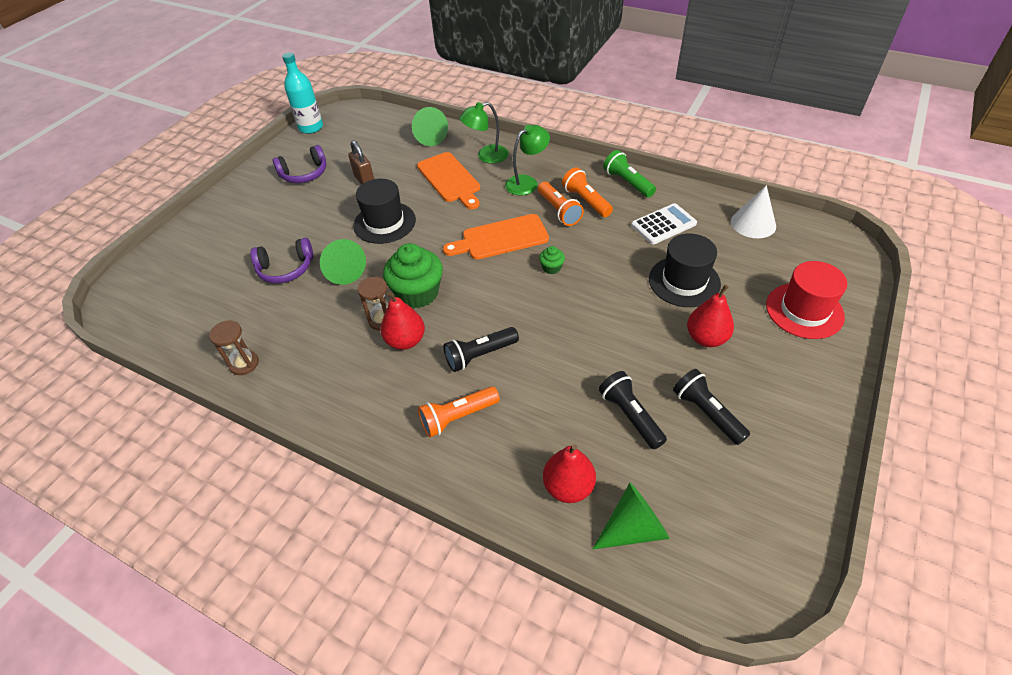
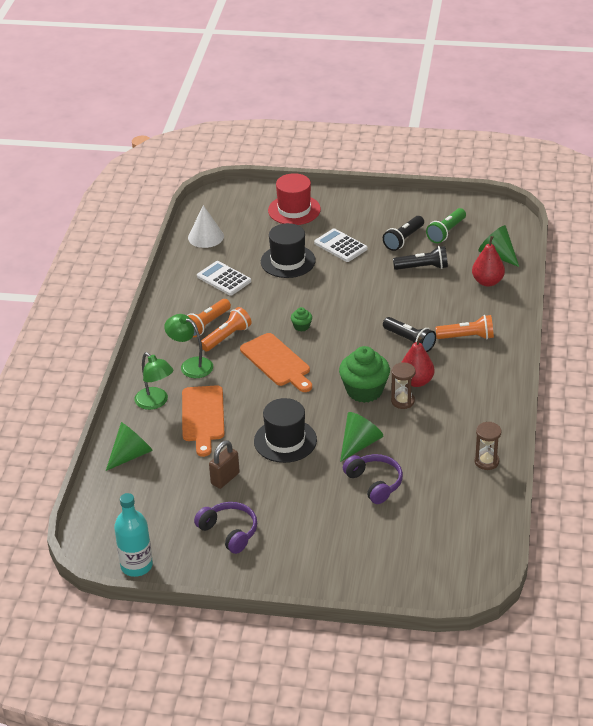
camera: 110 degrees left, 10 degrees down
orange cutting board [417,152,480,209] -> orange cutting board turned 135 degrees clockwise [182,385,225,457]
orange flashlight [418,386,500,438] -> orange flashlight turned 45 degrees counterclockwise [435,315,494,339]
black flashlight [599,371,667,449] -> black flashlight turned 135 degrees counterclockwise [393,246,448,270]
green flashlight [603,150,656,198] -> green flashlight moved to [426,208,466,243]
red pear [687,285,734,347] -> white calculator [314,228,368,262]

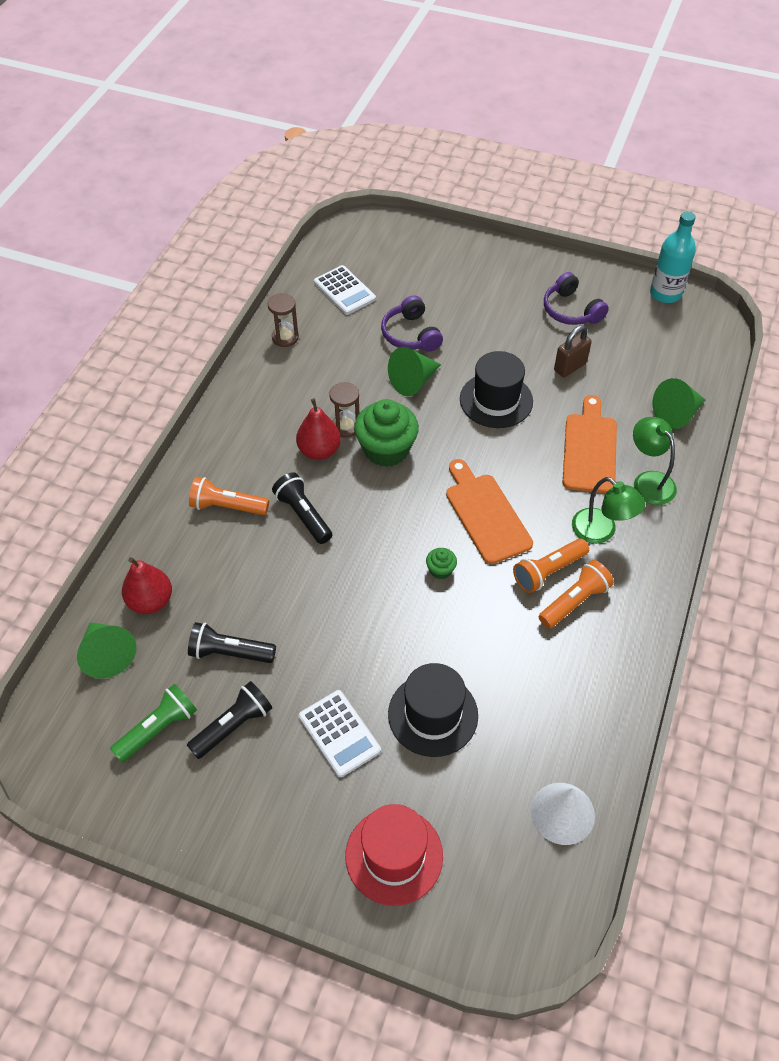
camera: 170 degrees left, 15 degrees up
white calculator [197,261,251,296] -> white calculator moved to [314,265,376,315]

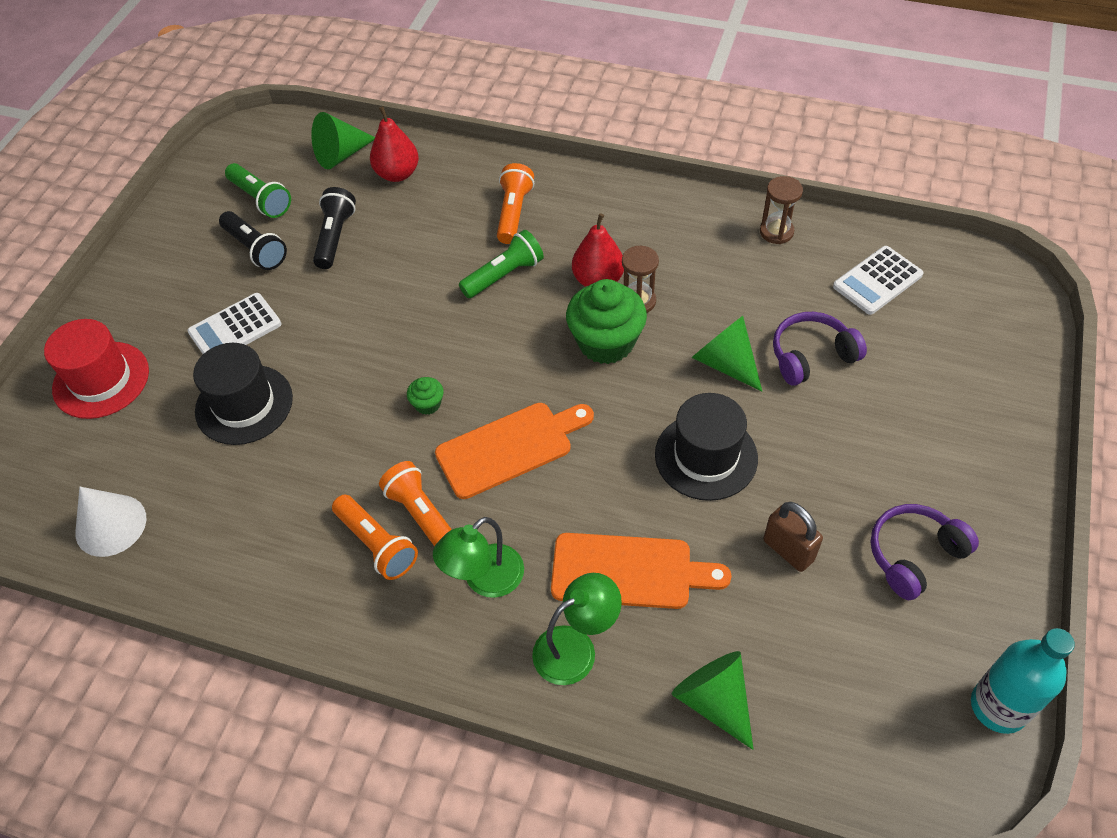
camera: 90 degrees right, 0 degrees up
black flashlight [272,472,332,544] -> green flashlight [459,230,544,298]

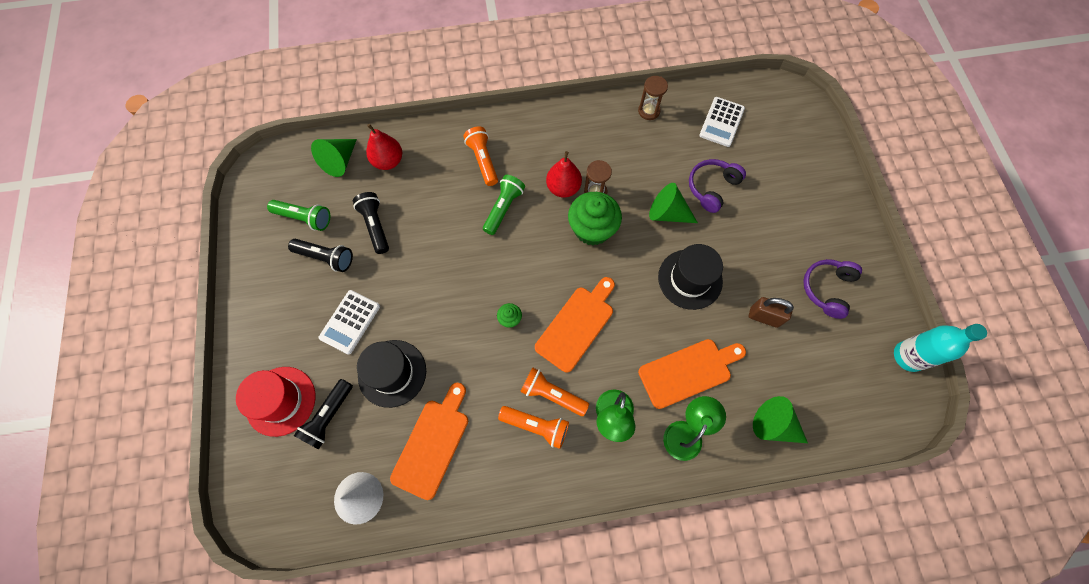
camera: 30 degrees left, 15 degrees up
none -> black flashlight [294,379,353,449]
none -> orange cutting board [390,383,468,500]

